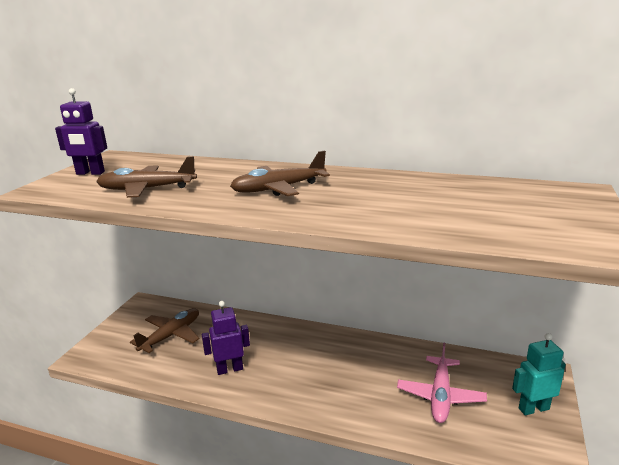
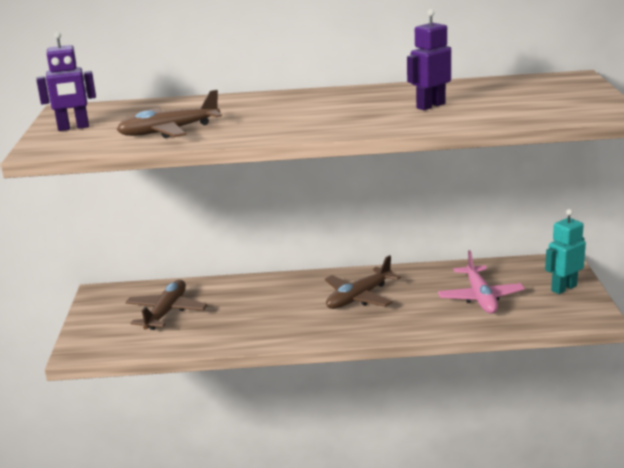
camera: 20 degrees left, 0 degrees up
purple robot [202,301,250,375] -> purple robot moved to [407,9,451,110]
brown plane [230,151,330,196] -> brown plane moved to [325,255,401,309]

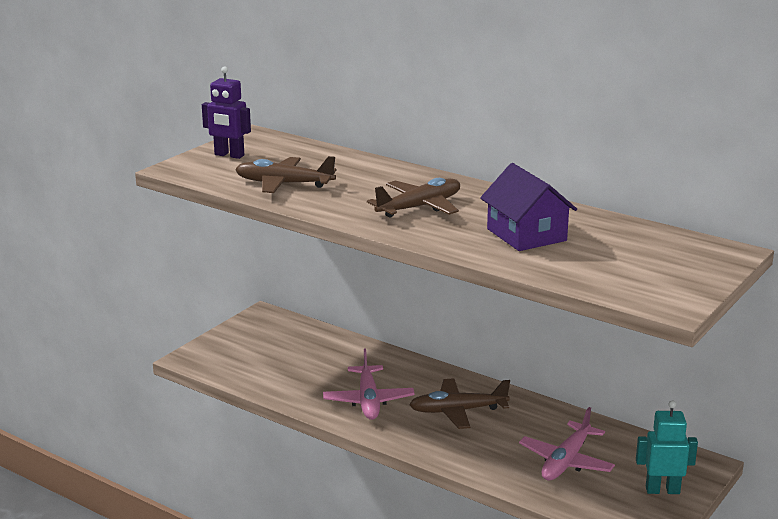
camera: 35 degrees right, 0 degrees up
brown plane [125,280,207,330] -> brown plane moved to [367,178,460,218]
purple robot [407,9,451,110] -> purple house [480,163,577,251]
none -> pink plane [323,349,415,420]

